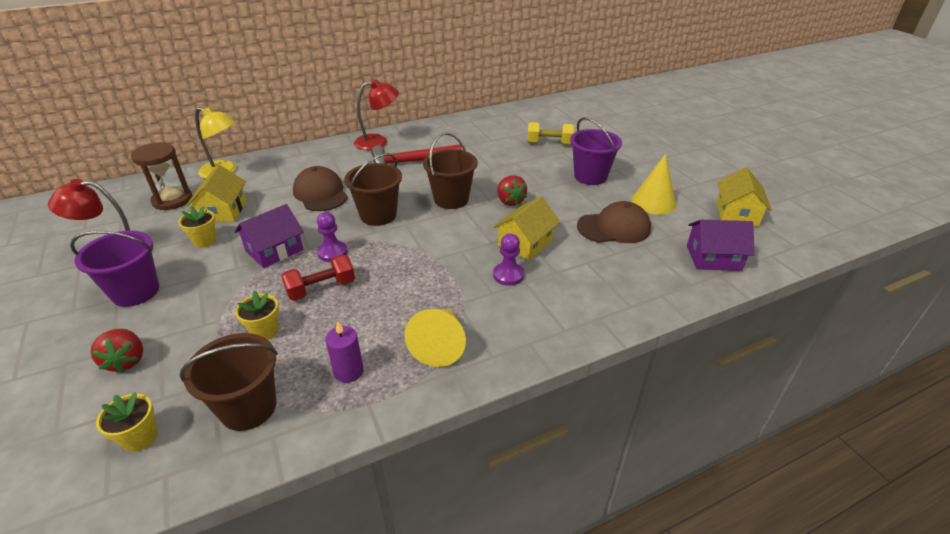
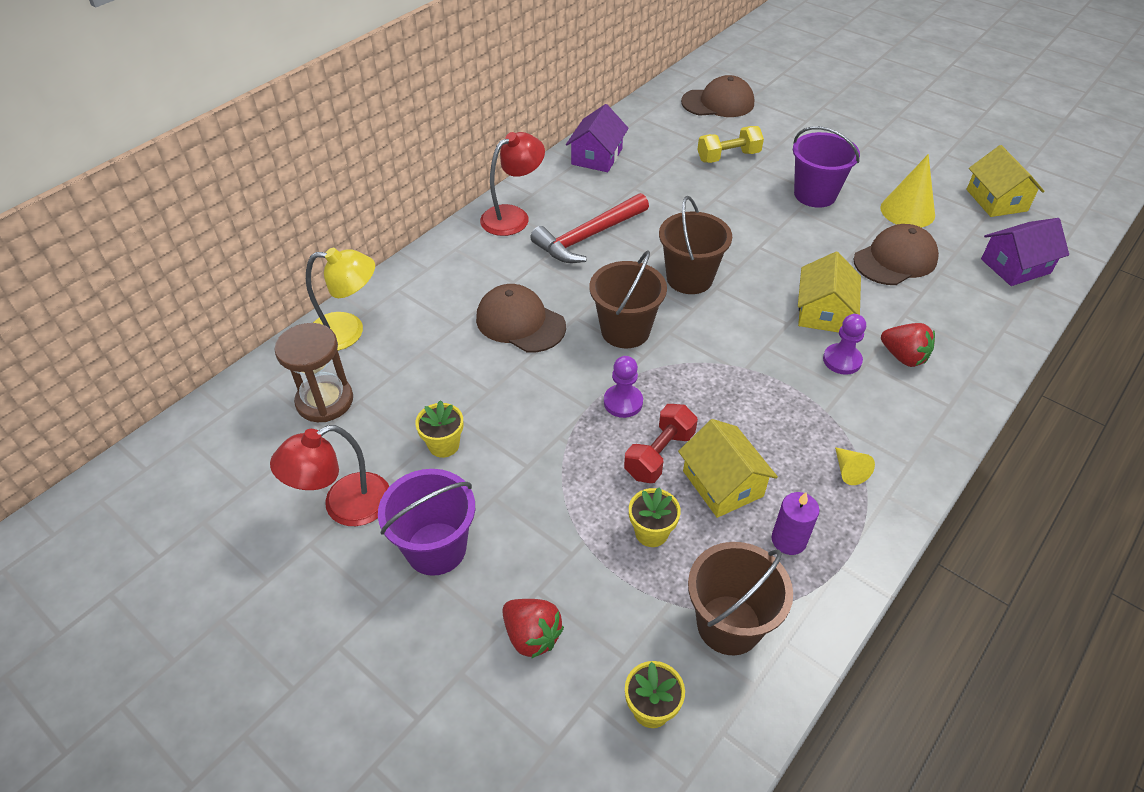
camera: 25 degrees left, 10 degrees up
yellow house [186,165,246,222] -> yellow house moved to [678,419,778,518]
purple house [235,204,304,268] -> purple house moved to [566,104,629,172]
yellow cone [404,309,466,367] -> yellow cone [835,447,875,485], size x0.51
red strawberry [497,175,527,206] -> red strawberry moved to [881,323,935,367]
none -> brown cap [681,75,754,117]

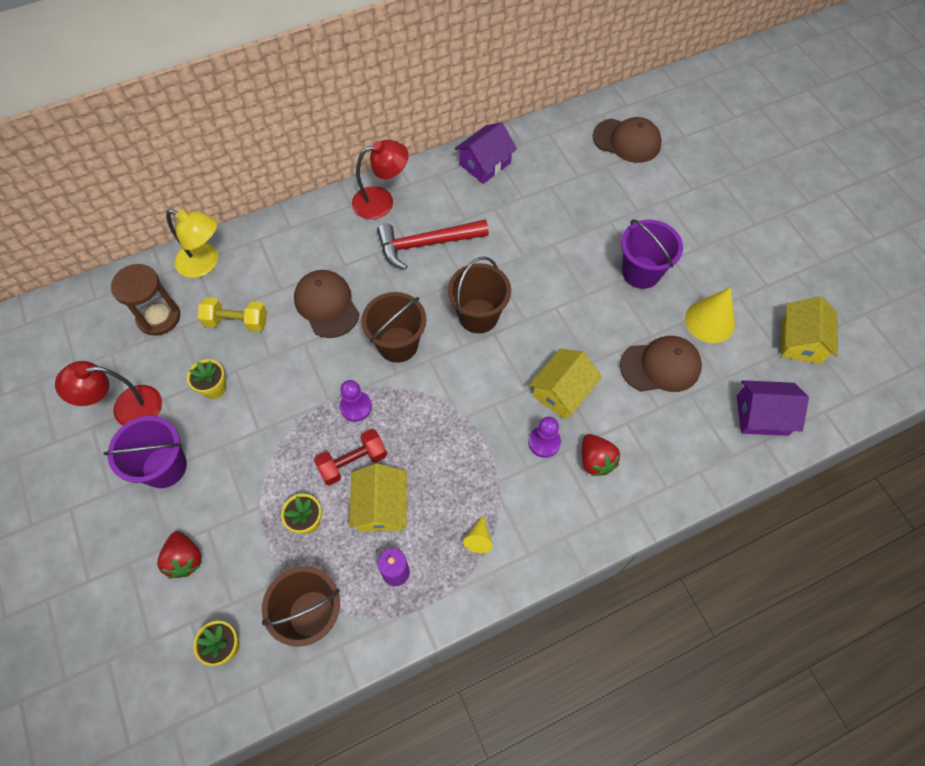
camera: 25 degrees right, 15 degrees up
yellow dumbbell [697,126,764,163] -> yellow dumbbell moved to [198,297,267,332]

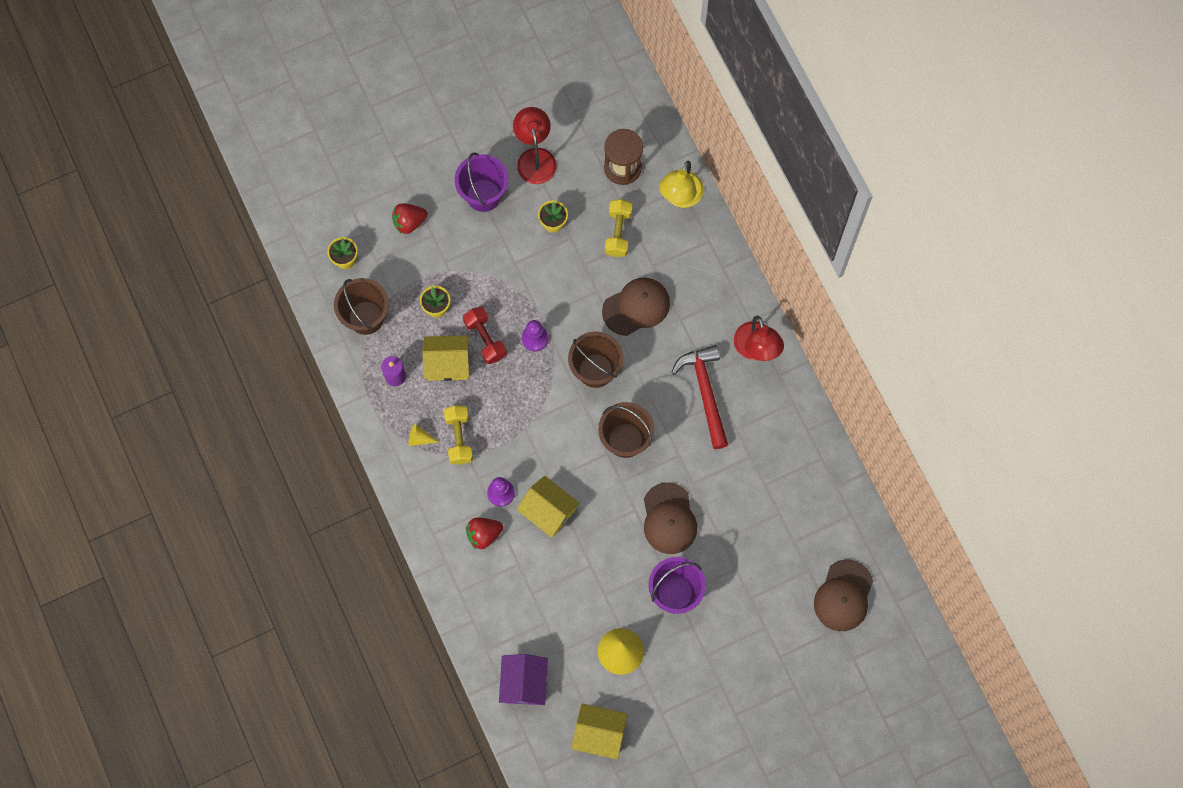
camera: 90 degrees right, 10 degrees up
purple house [454,122,517,184] -> none
brown cap [620,336,702,392] -> brown cap moved to [644,483,697,554]
none -> yellow dumbbell [444,406,473,464]

